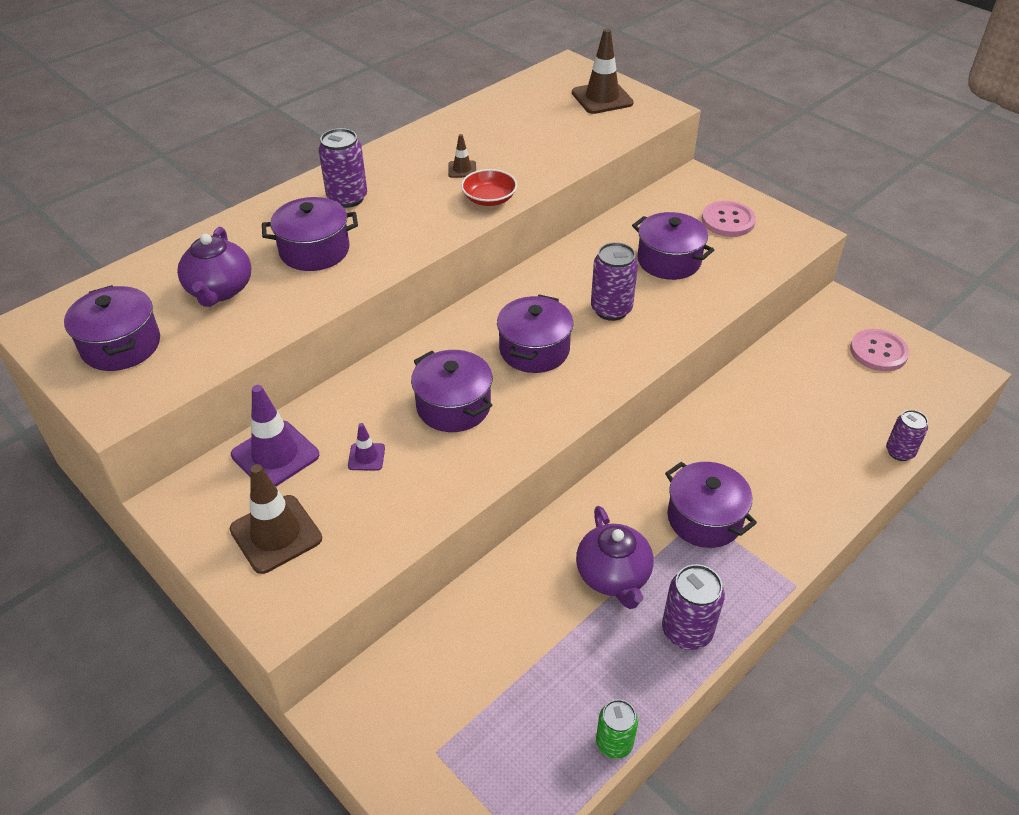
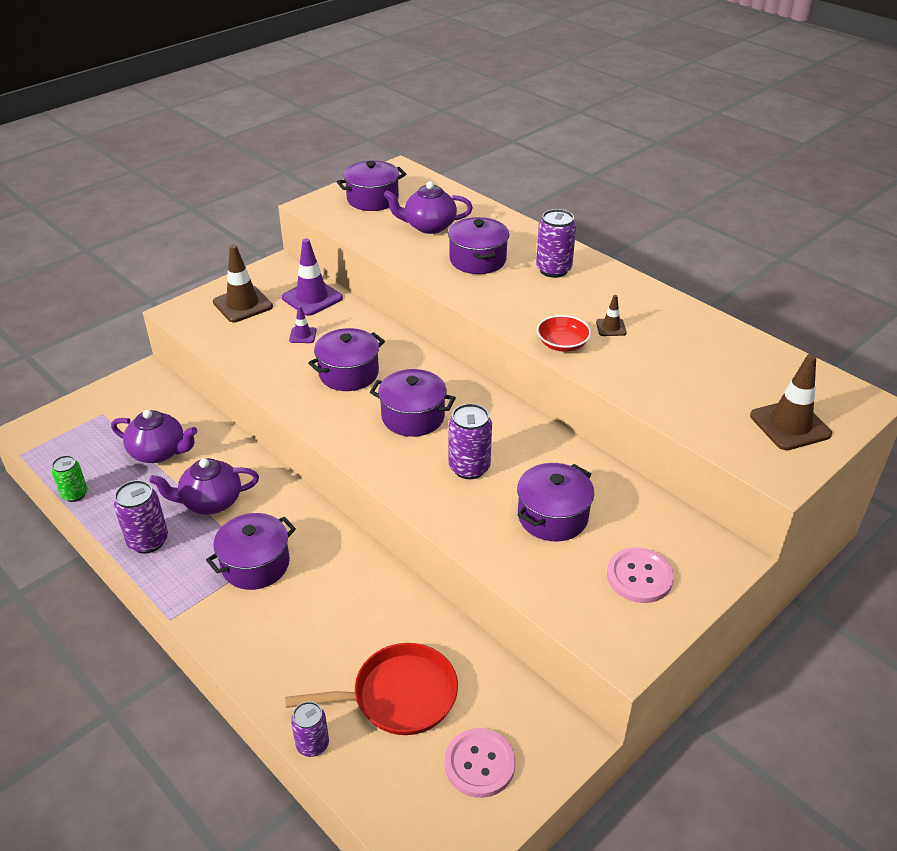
camera: 90 degrees right, 5 degrees down
none -> purple teapot [111,410,197,463]
none -> red pan [285,643,458,735]

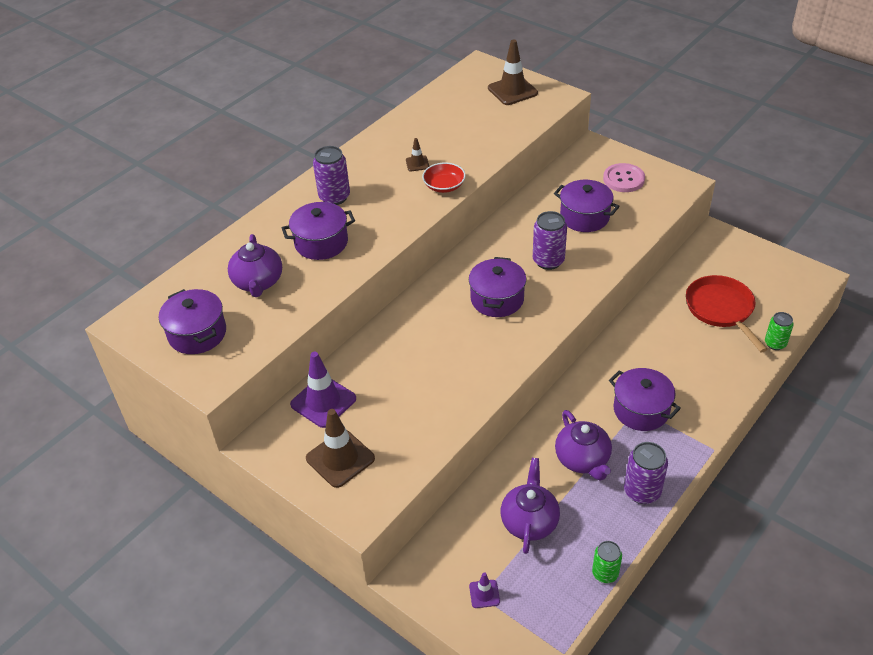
camera: 95 degrees left, 5 degrees up
purple traffic cone [289,306,317,343] -> purple traffic cone moved to [469,572,500,608]
purple can [291,701,329,757] -> green can [765,312,794,350]
purple pot [308,328,385,391] -> none
pink button [444,728,515,798] -> none

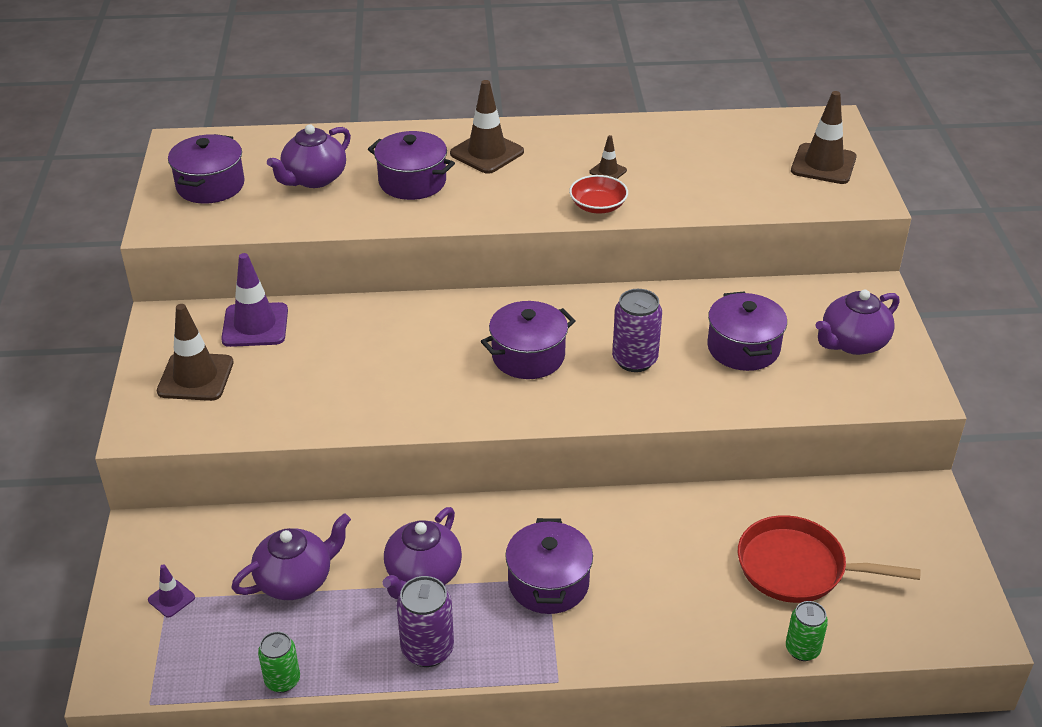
camera: 45 degrees right, 5 degrees down
purple can [313,146,350,205] -> brown traffic cone [450,80,524,174]
pink button [603,163,645,192] -> purple teapot [815,290,900,355]
red pan [686,275,768,352] -> red pan turned 105 degrees counterclockwise [738,515,921,603]

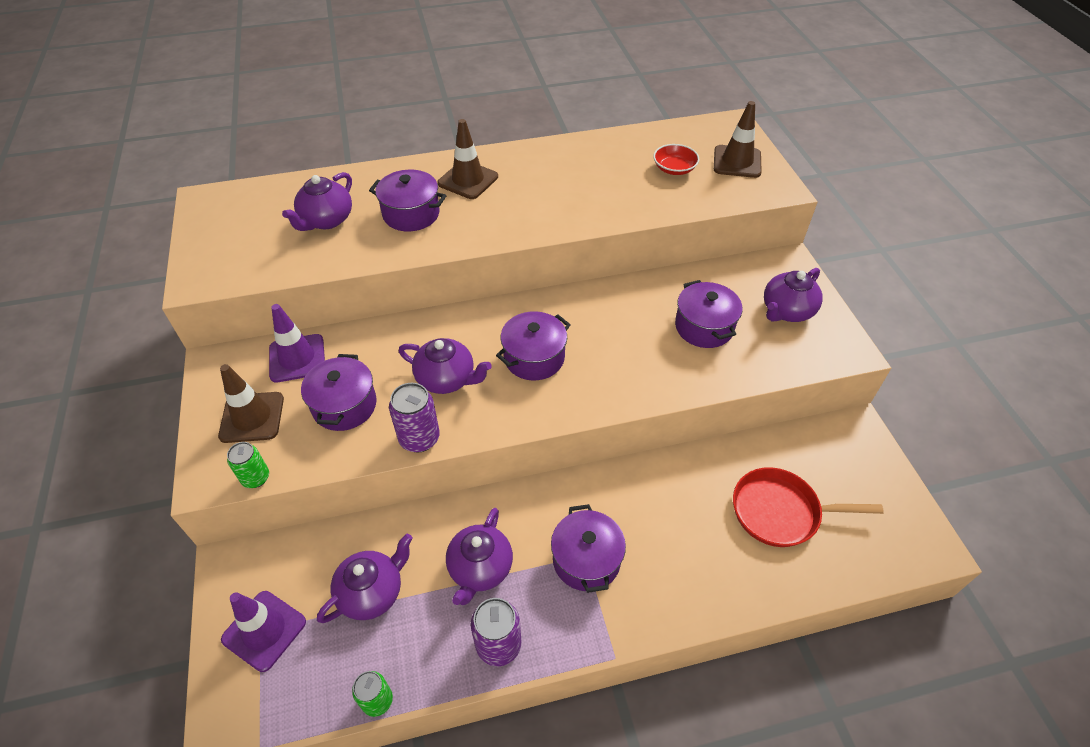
camera: 10 degrees left, 10 degrees up
purple traffic cone [148,564,195,618] -> purple traffic cone [221,591,306,672], size x1.99
purple pot [168,134,245,204] -> purple pot moved to [301,354,377,431]
red bowl [569,175,628,214] -> red bowl moved to [653,144,699,175]
brown traffic cone [589,135,627,179] -> none
purple can [612,289,662,372] -> purple can moved to [389,383,440,453]
green can [786,601,828,661] -> green can moved to [227,442,269,488]
none -> purple teapot [399,338,492,394]

